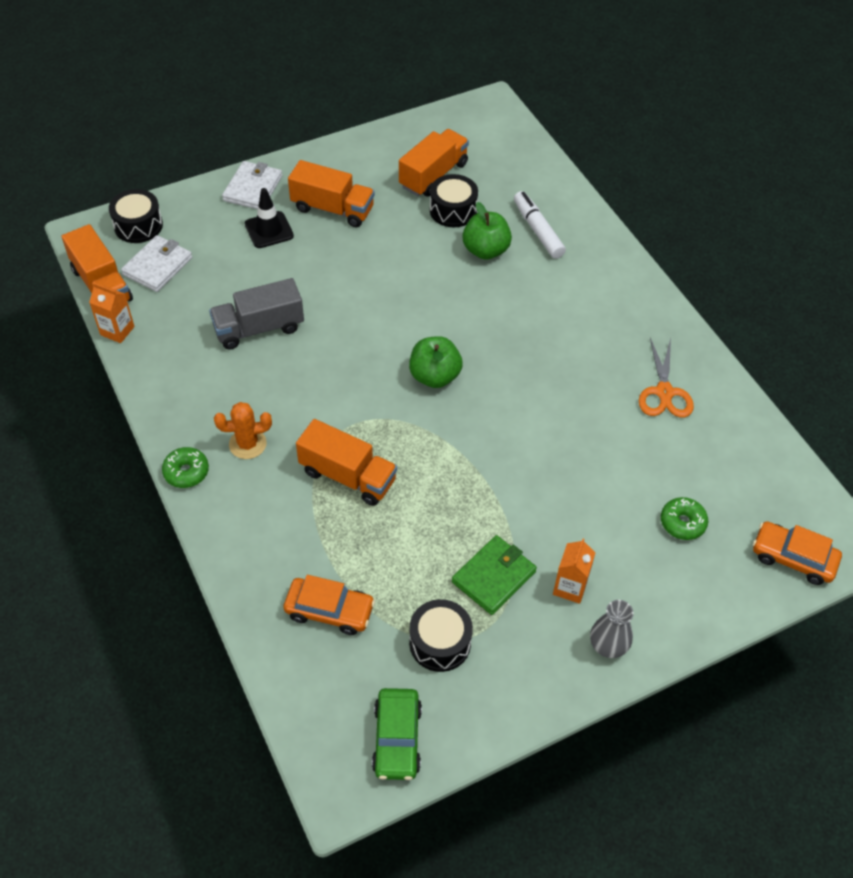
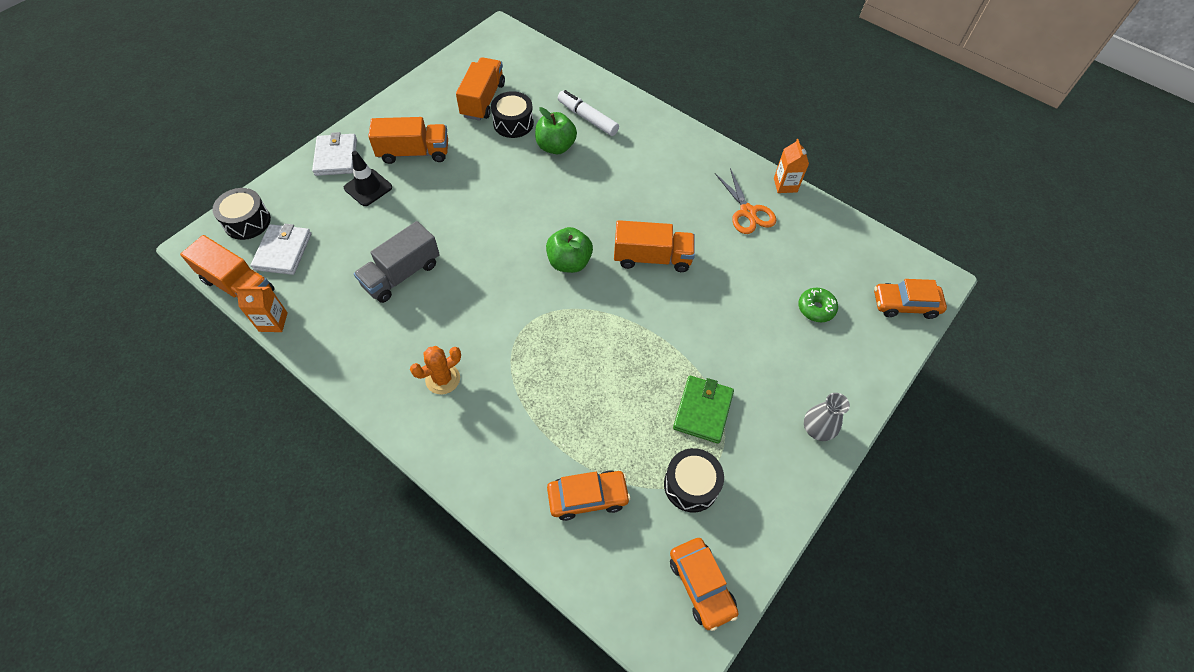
camera: 25 degrees left, 5 degrees up
green donut [162,447,209,488] -> none
orange truck [296,419,397,506] -> orange truck moved to [614,220,695,272]
green car [372,688,422,780] -> orange car [670,538,739,631]
orange carton [553,538,596,604] -> orange carton moved to [774,139,809,193]

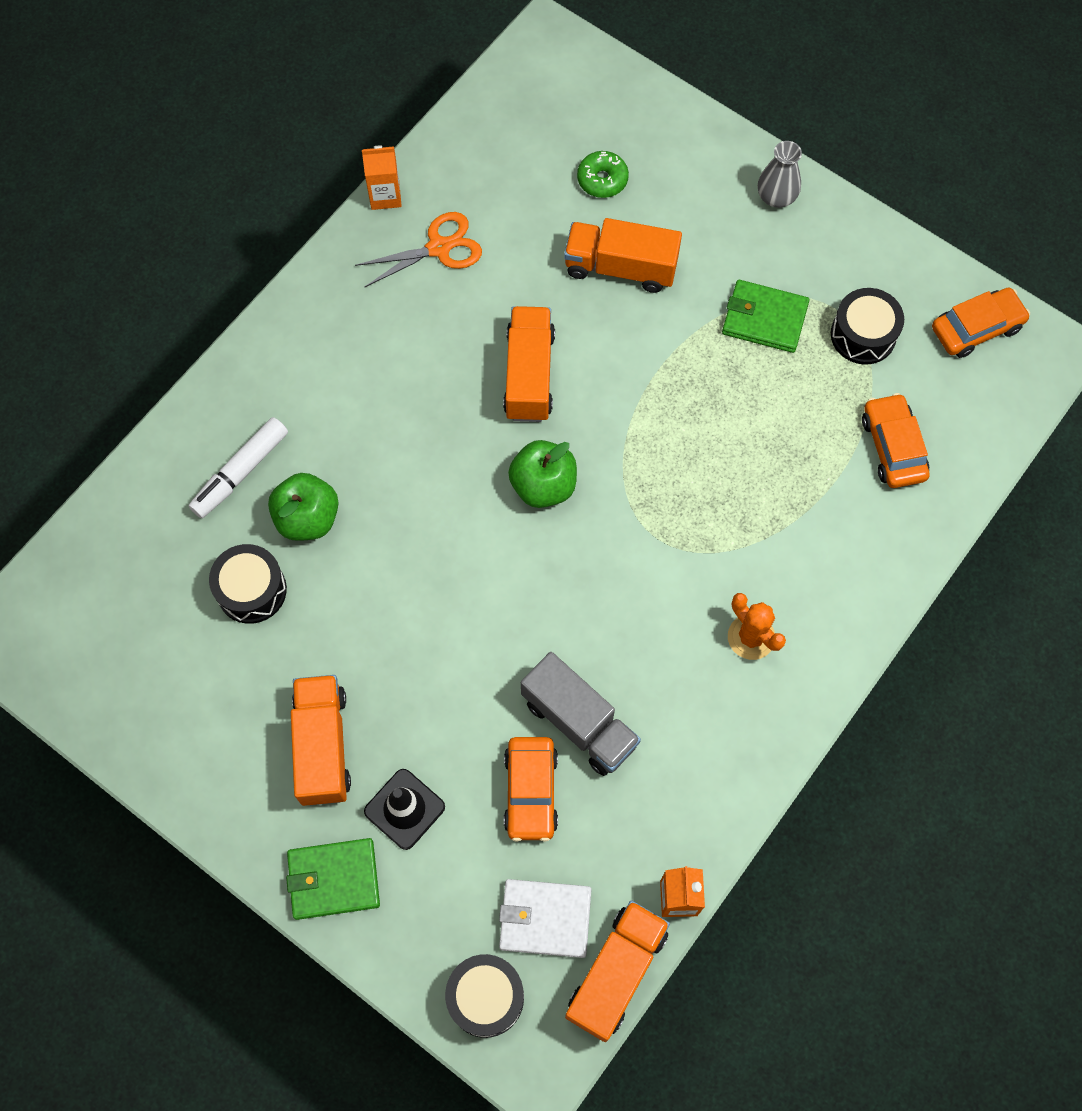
camera: 90 degrees left, 10 degrees up
white wallet [312,132,357,176] -> green wallet [286,838,380,920]
orange truck [456,57,505,121] -> orange truck moved to [564,218,682,293]
orange car [874,279,947,319] -> orange car moved to [504,737,558,842]

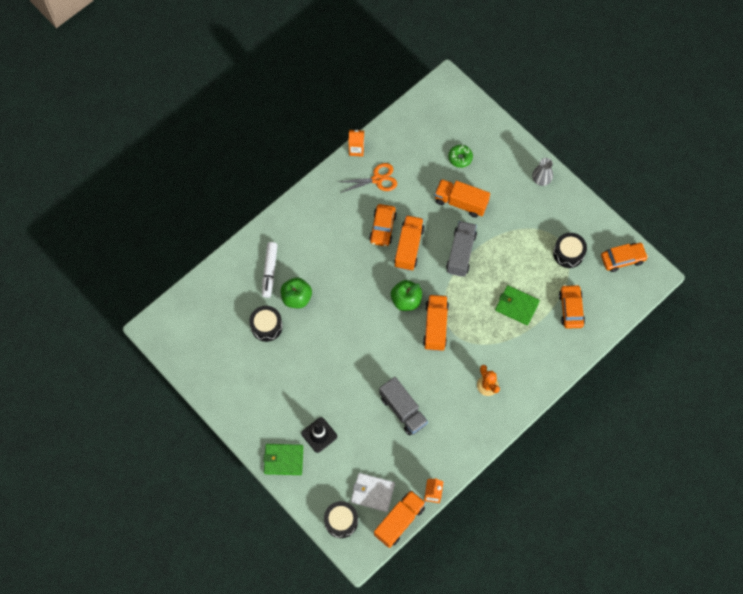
camera: 10 degrees right, 0 degrees up
white marker [189,417,288,518] -> white marker turned 45 degrees counterclockwise [262,242,278,298]
orange truck [291,675,351,806] -> orange truck moved to [423,295,449,351]
orange car [504,737,558,842] -> orange car moved to [369,204,397,247]
green wallet [722,280,809,353] -> green wallet moved to [495,285,540,325]
none -> grey truck [446,221,477,277]

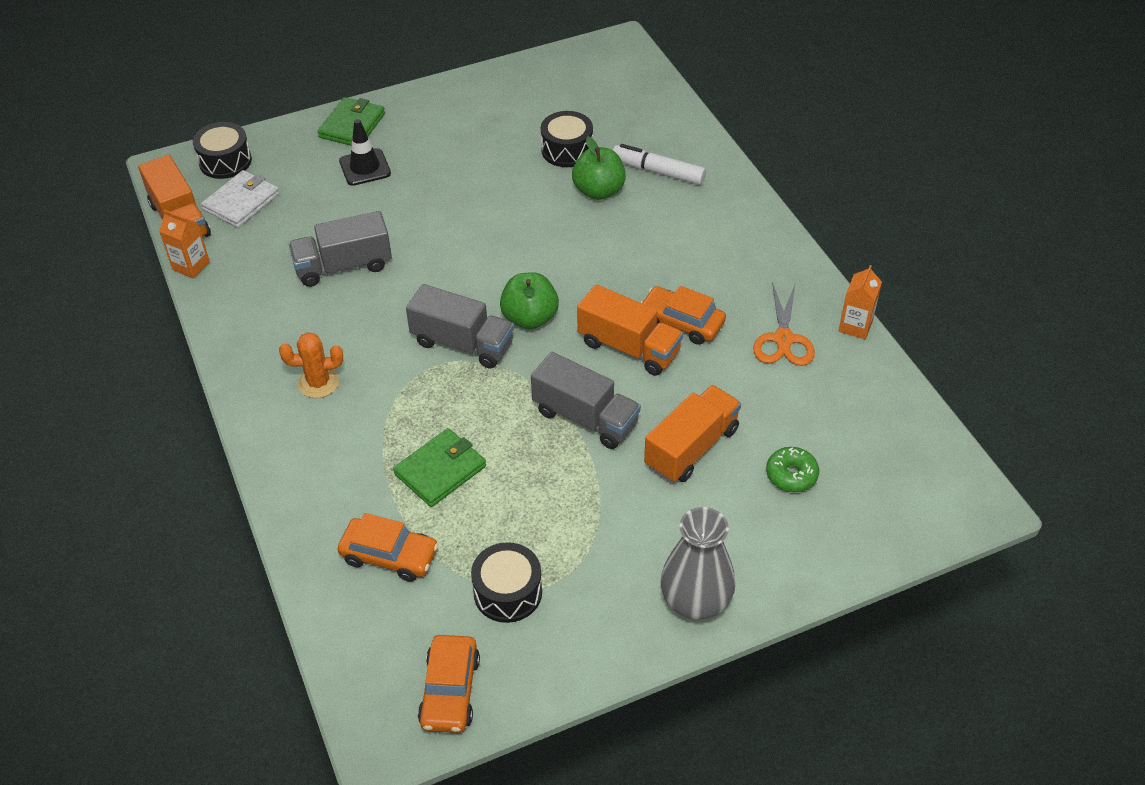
camera: 110 degrees right, 20 degrees down
orange truck [423,295,449,351] -> grey truck [406,284,514,369]
grey vase [532,158,553,186] -> grey vase [660,507,735,620], size x1.57

